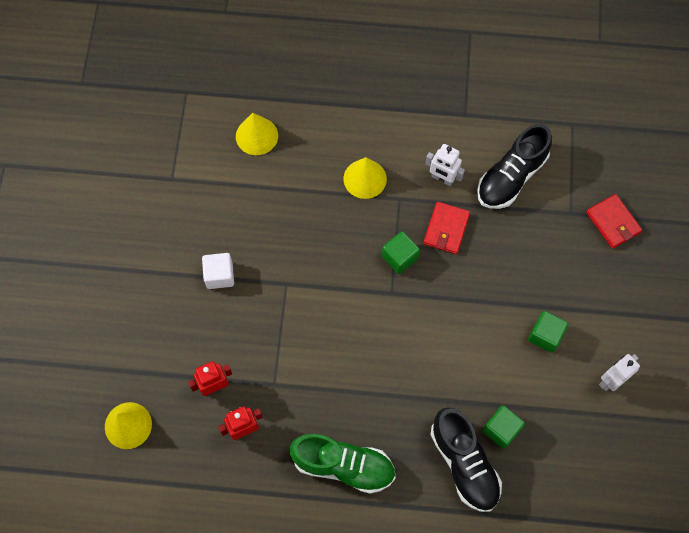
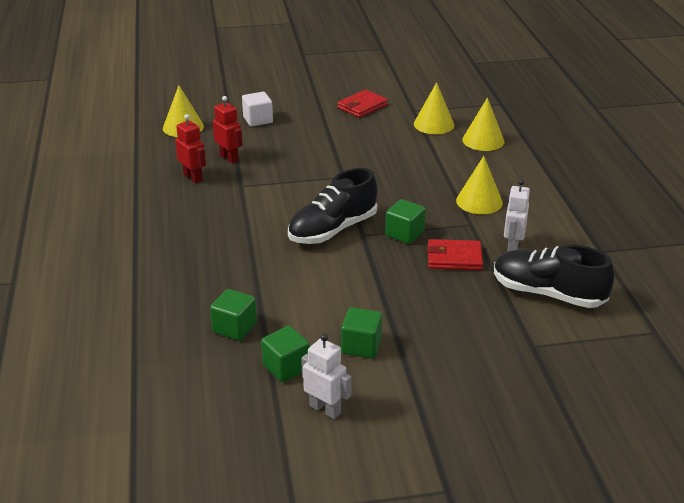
camera: 75 degrees right, 35 degrees down
white cube [202,253,234,289] -> white cube moved to [242,92,273,127]
green shoe [290,434,396,494] -> none
black shoe [430,407,502,512] -> black shoe moved to [288,168,377,244]
red wallet [586,194,642,249] -> red wallet moved to [337,90,388,118]
none -> green cube [261,326,310,382]
none -> yellow cone [414,82,454,134]

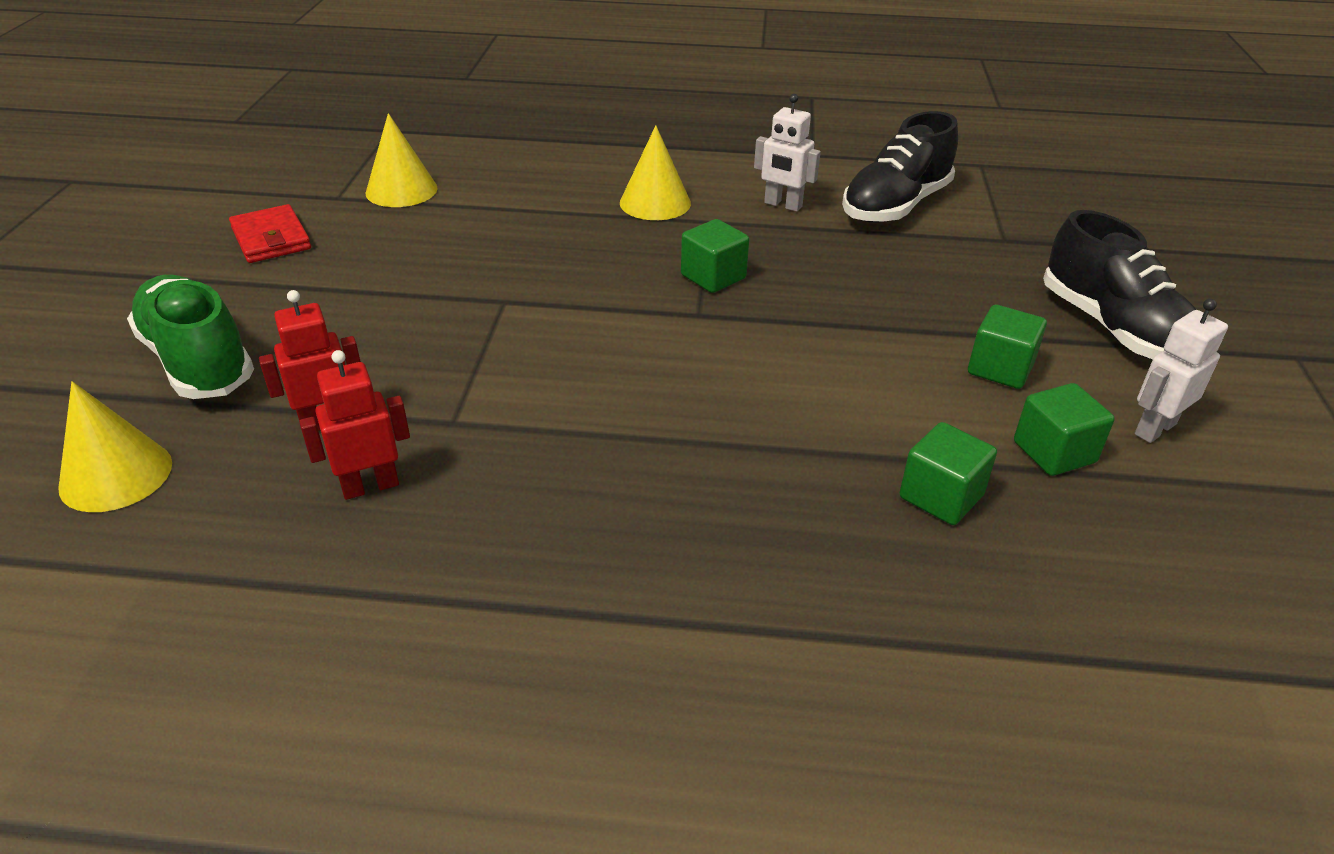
camera: 75 degrees left, 5 degrees up
white cube [242,92,273,127] -> green shoe [127,275,254,399]
black shoe [288,168,377,244] -> black shoe moved to [1043,210,1197,360]
red wallet [427,239,483,270] -> none
yellow cone [462,97,504,151] -> none

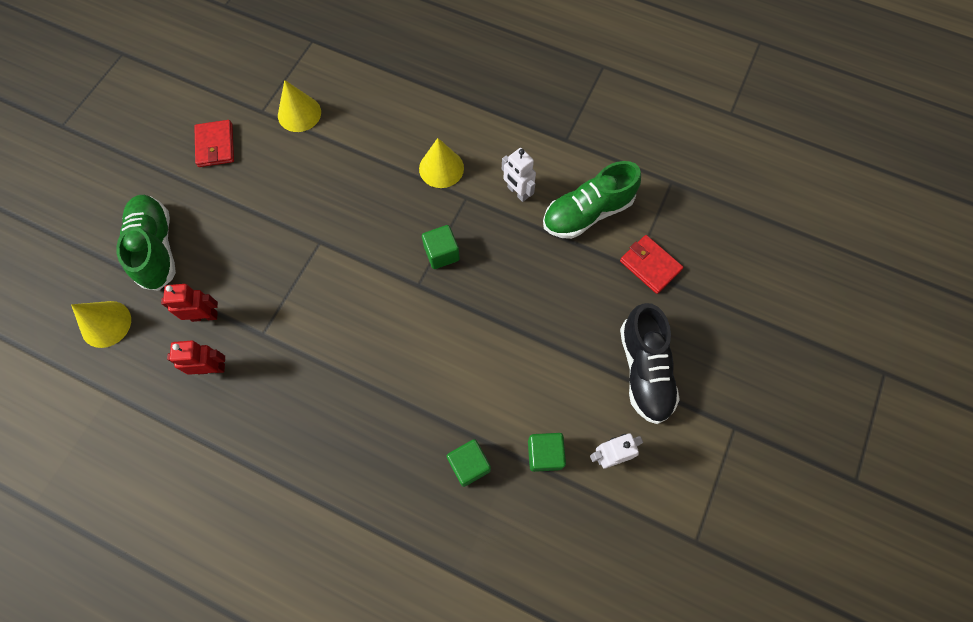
camera: 20 degrees right, 30 degrees up
black shoe [842,111,958,223] -> green shoe [543,161,641,239]
green cube [968,305,1047,389] -> none
none -> red wallet [620,235,684,294]

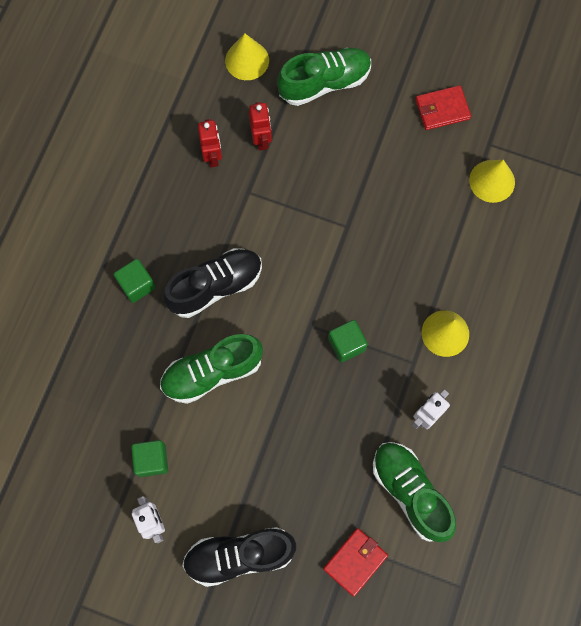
camera: 85 degrees right, 5 degrees up
green cube [447,439,491,487] -> green cube moved to [114,259,156,303]
none -> green shoe [160,334,263,404]
none -> black shoe [163,248,262,318]

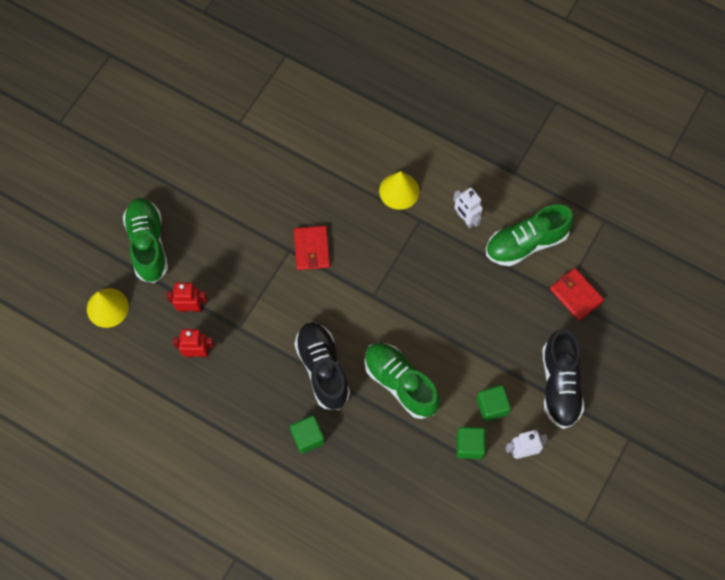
camera: 80 degrees left, 5 degrees down
green shoe [160,334,263,404] -> green shoe turned 150 degrees clockwise [364,343,440,419]
green cube [328,320,368,362] -> green cube moved to [476,385,511,421]
red wallet [415,85,471,130] -> red wallet moved to [294,226,330,270]
yellow cone [469,160,515,203] -> none

